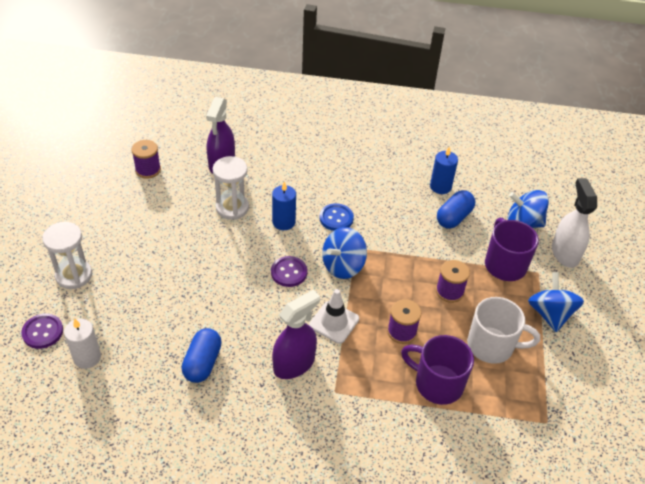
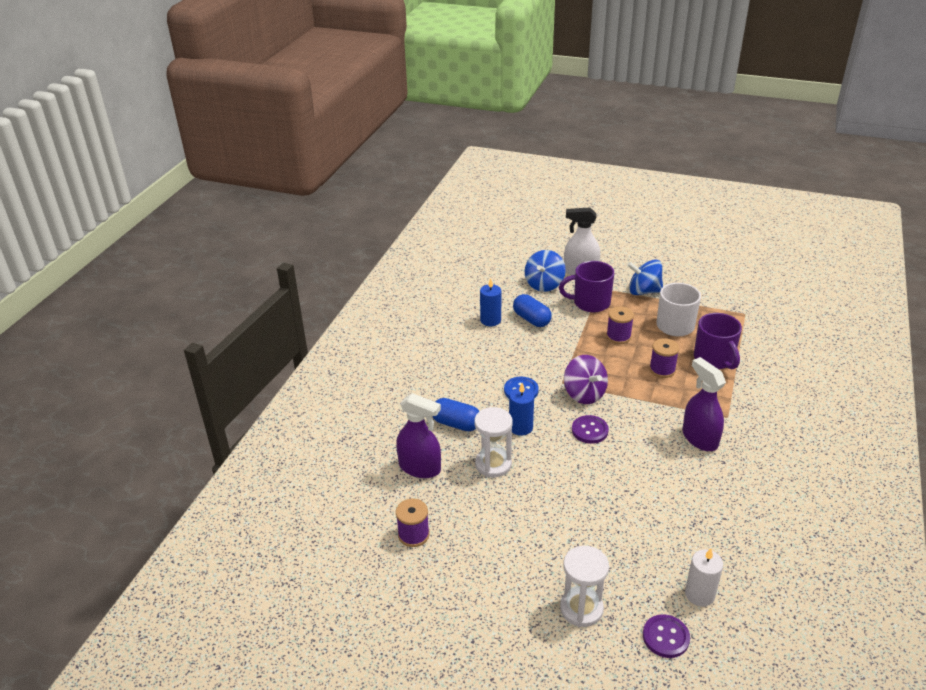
camera: 75 degrees left, 10 degrees down
blue capsule [182,328,222,383] -> blue capsule moved to [432,398,479,431]
white traffic cone [309,289,359,344] -> none
blue spinning top [322,227,367,279] -> purple spinning top [564,355,608,404]
purple mug [401,335,474,405] -> purple mug turned 60 degrees counterclockwise [694,313,742,369]

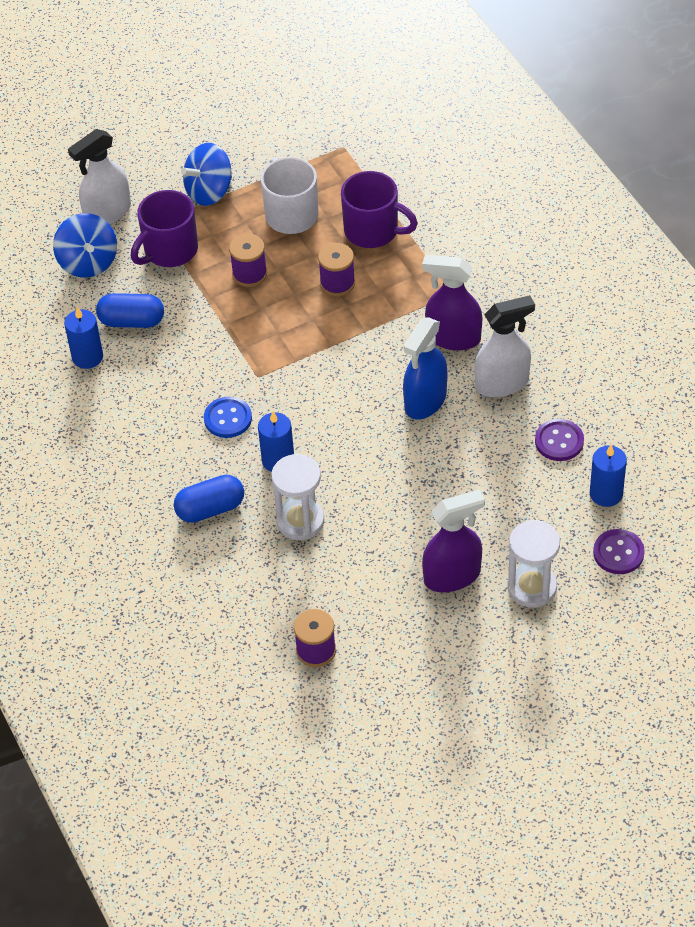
camera: 45 degrees left, 15 degrees up
purple spray bottle [396,393,441,478] -> purple spray bottle moved to [422,489,485,592]
purple spinning top [564,355,608,404] -> none
purple button [572,415,609,444] -> purple button moved to [535,419,584,461]
white candle [685,548,723,607] -> blue candle [590,445,627,507]
none -> blue spray bottle [403,317,447,419]
none -> white spray bottle [475,295,535,397]

